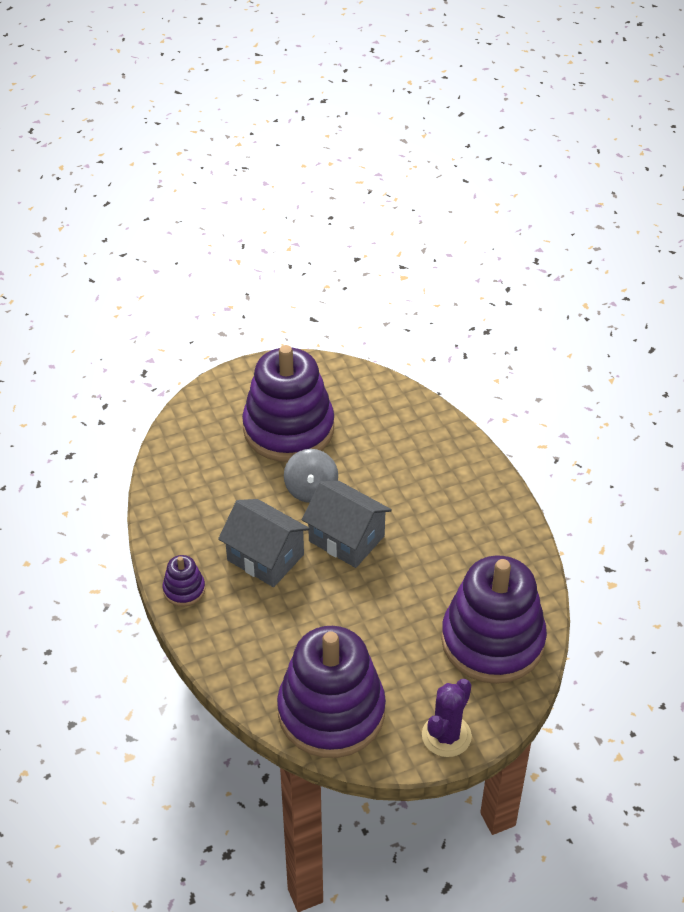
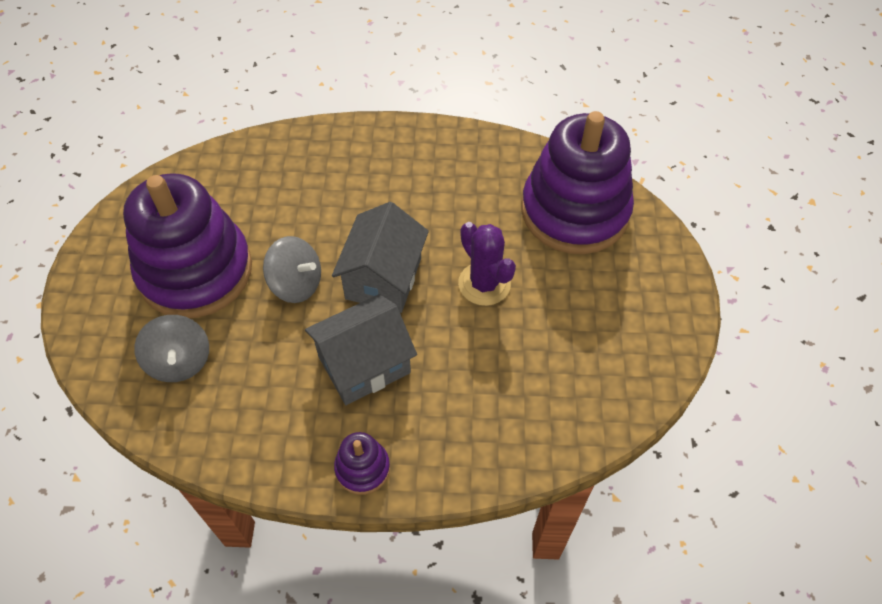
camera: 65 degrees left, 10 degrees up
purple stacking toy [277,626,386,758] -> none
grey house [302,481,392,568] -> grey house turned 45 degrees counterclockwise [332,202,429,313]
purple cactus [422,679,472,757] -> purple cactus moved to [458,222,516,306]
none -> grey spinning top [134,315,209,382]

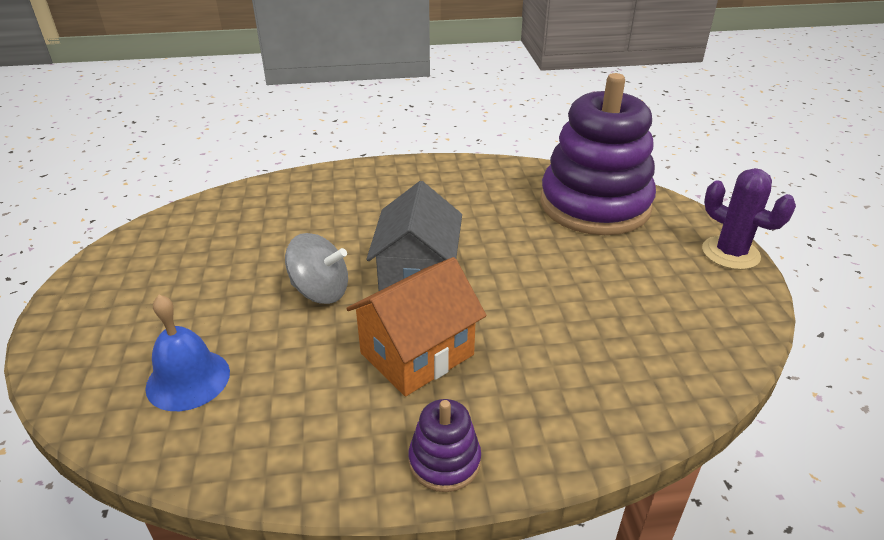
camera: 10 degrees left, 20 degrees down
purple stacking toy [123,173,252,318] -> none
grey spinning top [134,315,209,382] -> blue bell [145,295,230,411]
grey house [305,294,417,405] -> orange house [346,257,486,396]
purple cactus [458,222,516,306] -> purple cactus moved to [702,168,796,270]

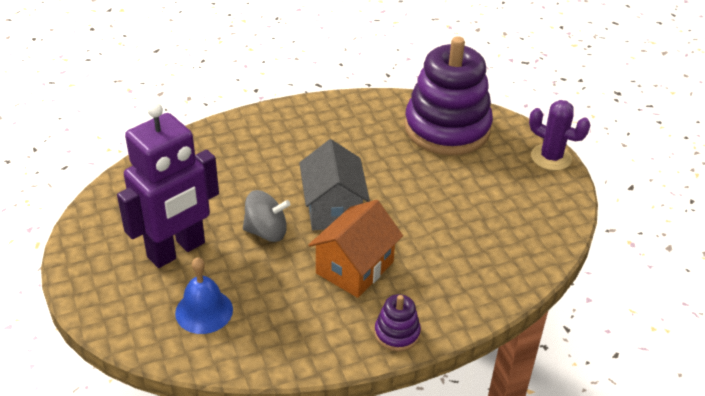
camera: 15 degrees left, 5 degrees up
none -> purple robot [117,102,219,268]

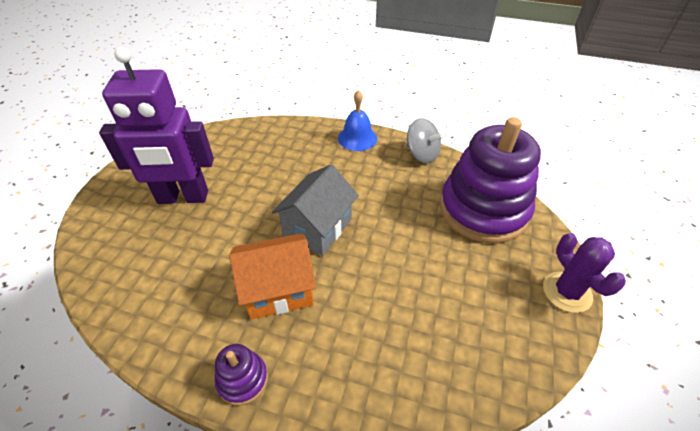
camera: 40 degrees right, 5 degrees up
blue bell [175,257,233,334] -> blue bell moved to [338,90,377,151]
grey spinning top [243,190,291,242] -> grey spinning top moved to [406,118,444,163]

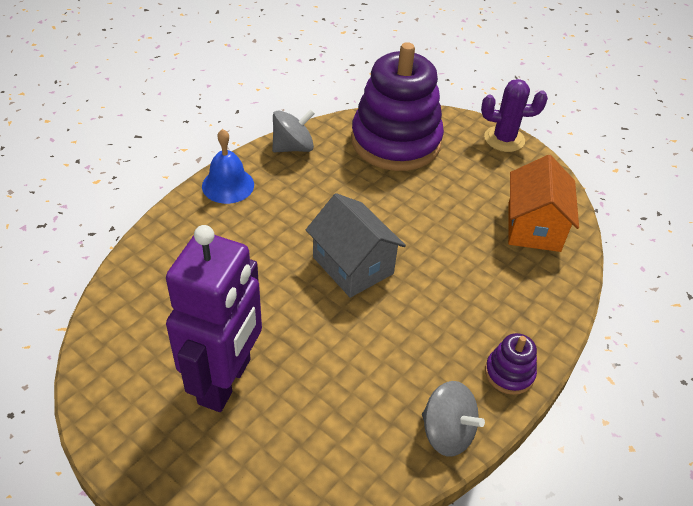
camera: 70 degrees left, 0 degrees up
orange house [229,233,316,320] -> orange house moved to [508,155,579,252]
none -> grey spinning top [422,381,485,457]

